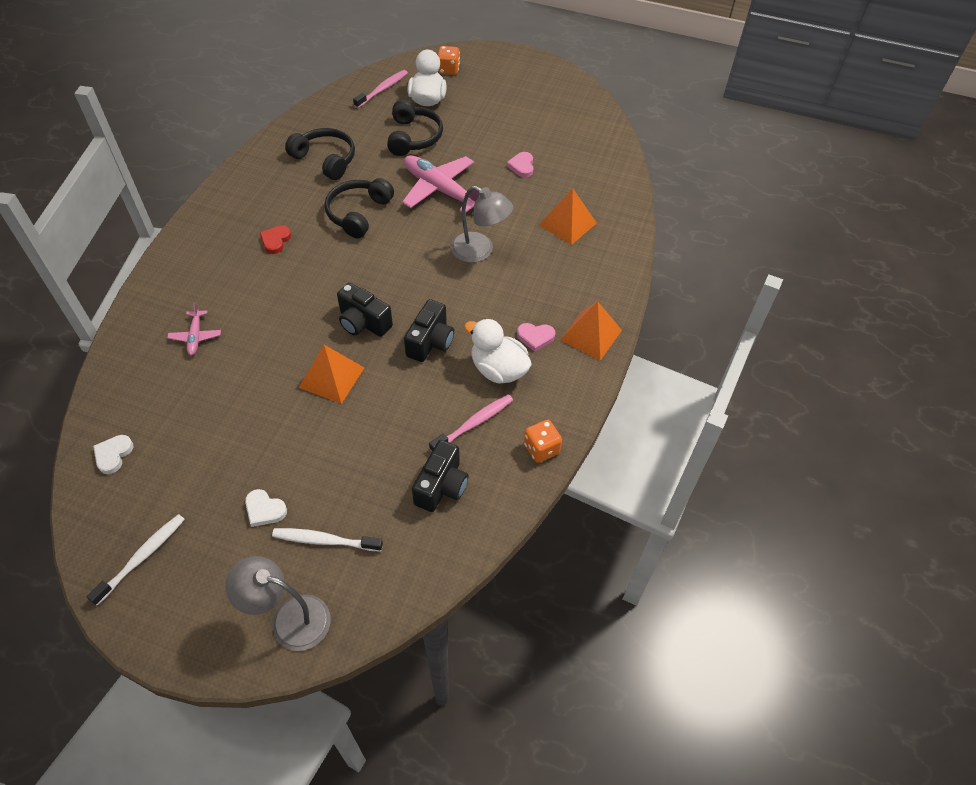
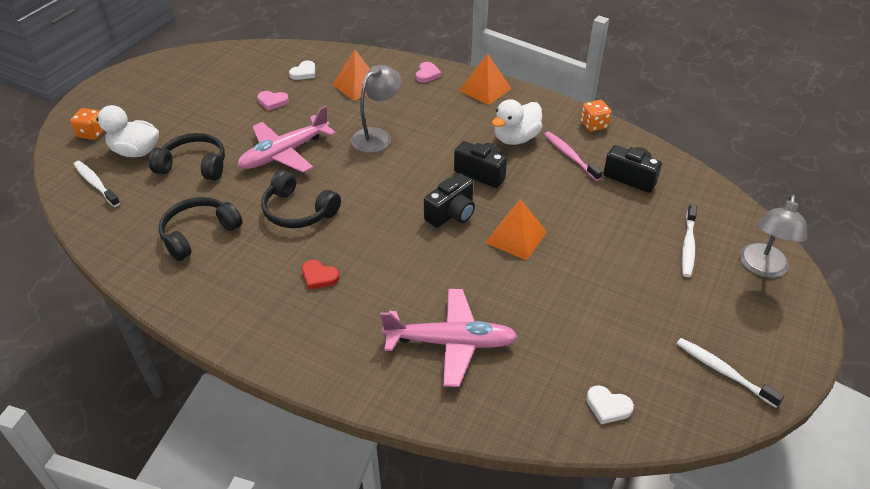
camera: 80 degrees left, 10 degrees down
pink plane [167,303,221,355] -> pink plane [380,289,518,387], size x2.05
white heart [245,489,287,527] -> white heart moved to [289,61,315,80]
pink toothbrush [353,70,408,108] -> white toothbrush [74,161,120,207]
pink heart [517,323,555,352] -> pink heart moved to [416,62,442,83]

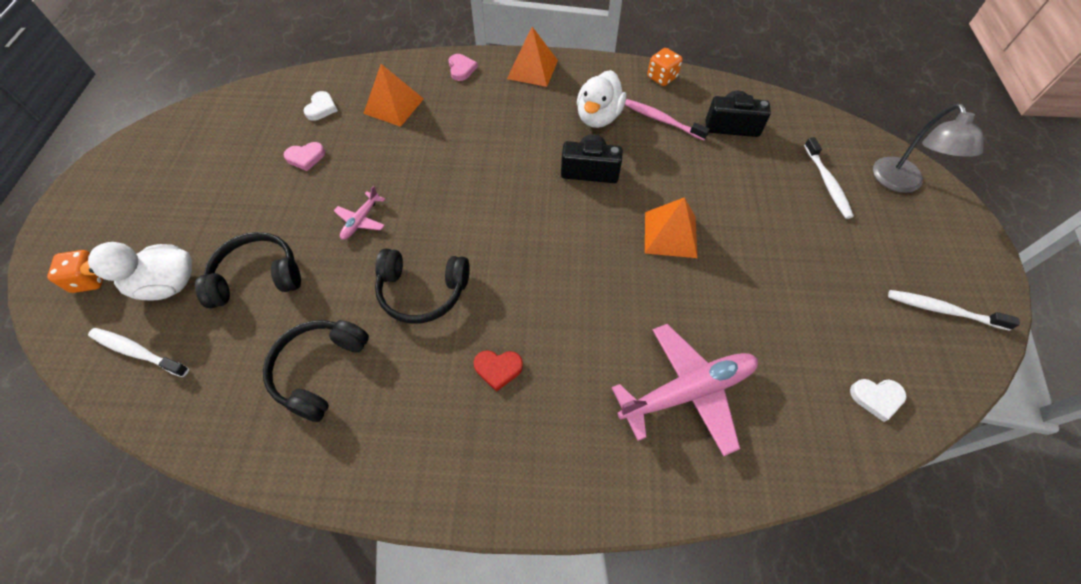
camera: 25 degrees left, 15 degrees up
pink plane [238,106,336,173] -> pink plane [334,185,385,240], size x0.49
grey lamp [351,65,402,153] -> none
black camera [424,173,475,228] -> none

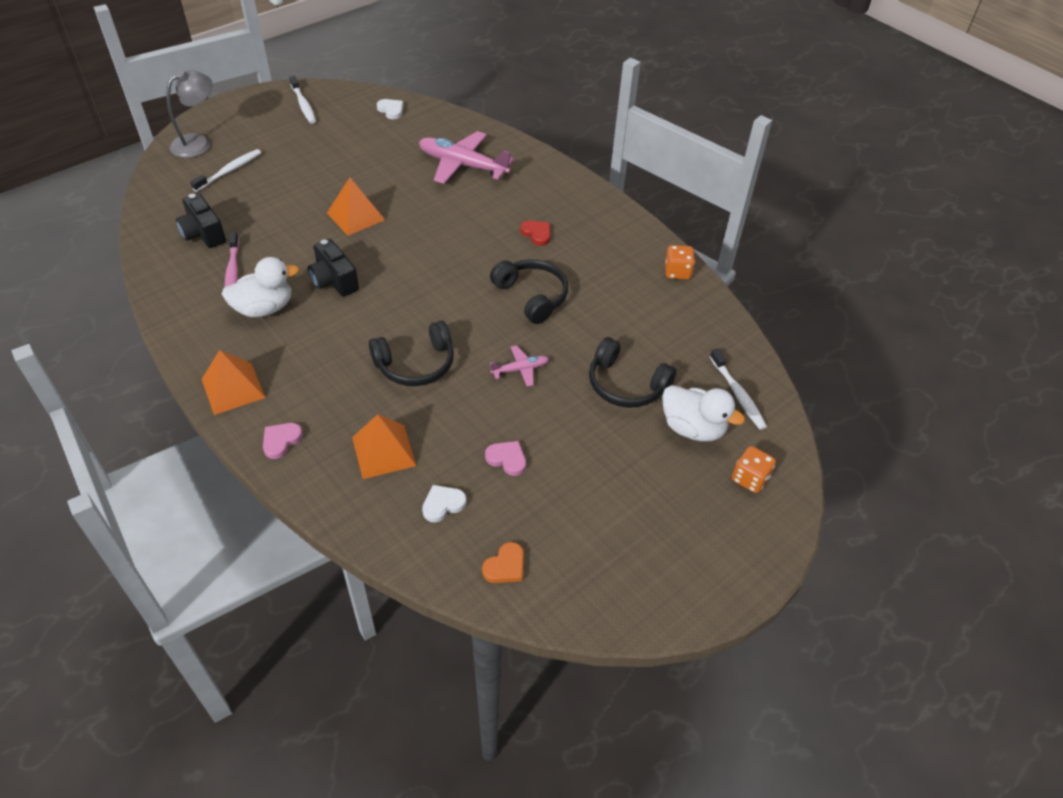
camera: 135 degrees left, 10 degrees down
black headphones [263,320,369,422] -> black headphones moved to [369,321,454,386]
orange dice [647,48,682,86] -> orange dice moved to [665,245,695,280]
none -> orange heart [482,542,524,583]

